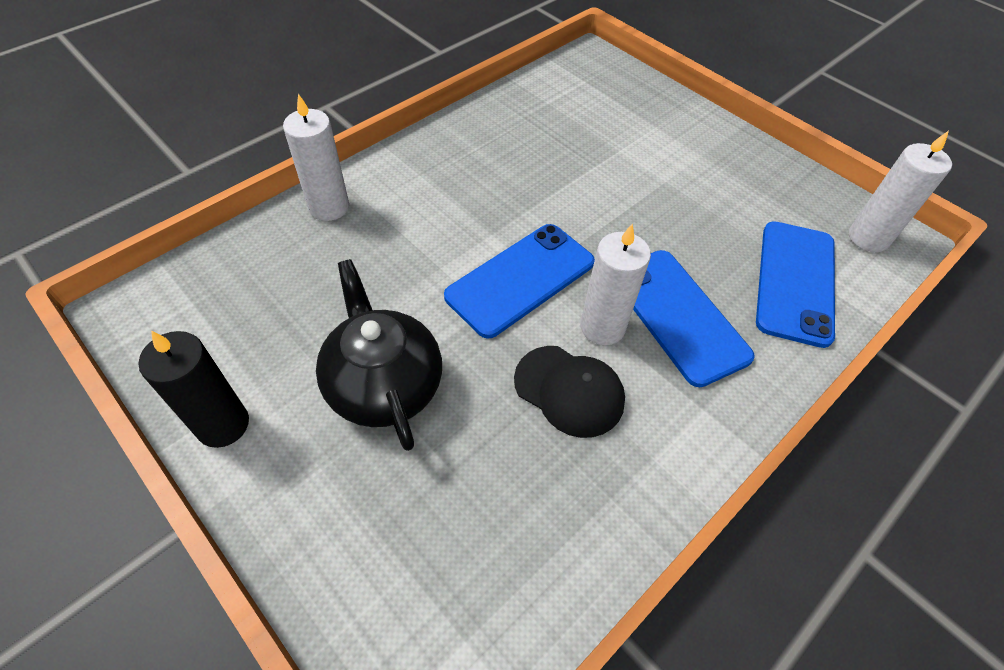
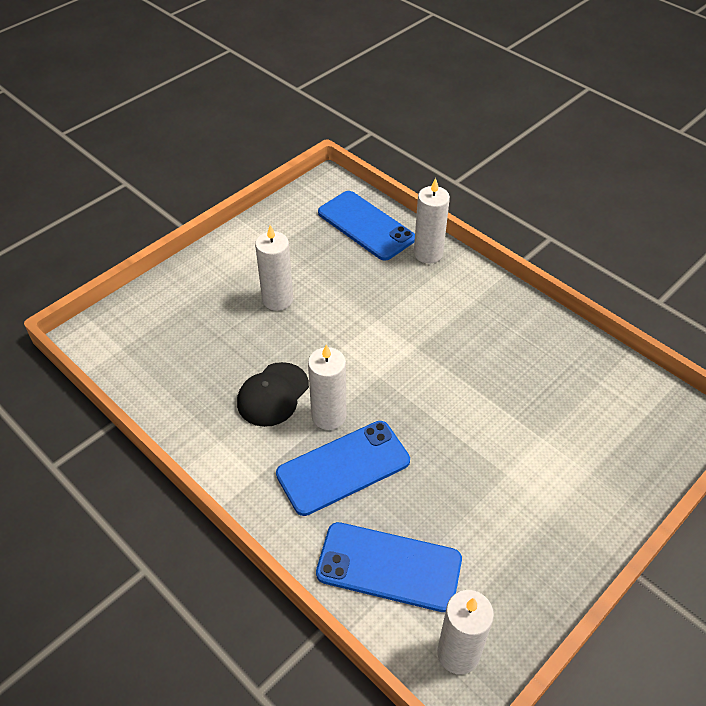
camera: 90 degrees right, 5 degrees down
black candle [139,331,249,448] -> none
black teapot [316,259,442,451] -> white candle [255,225,293,311]
blue phone [444,224,595,339] -> blue phone moved to [318,191,415,261]

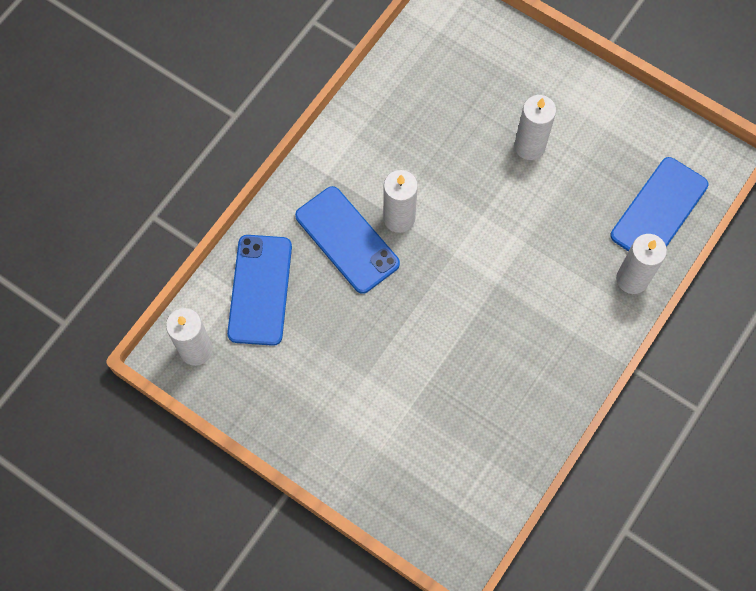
camera: 80 degrees right, 20 degrees up
black cap [237,362,309,427] -> none

